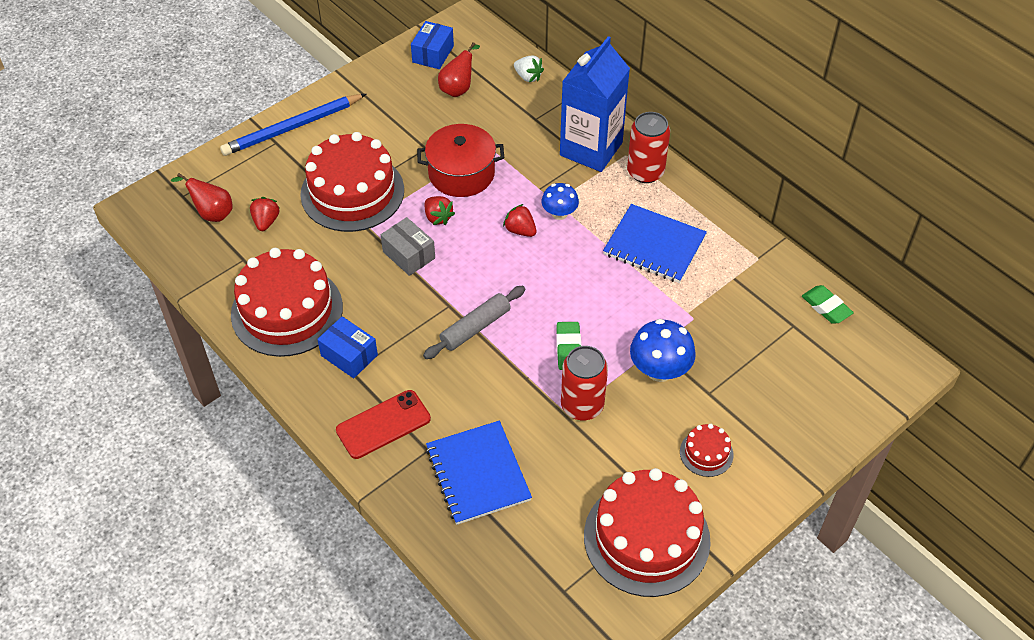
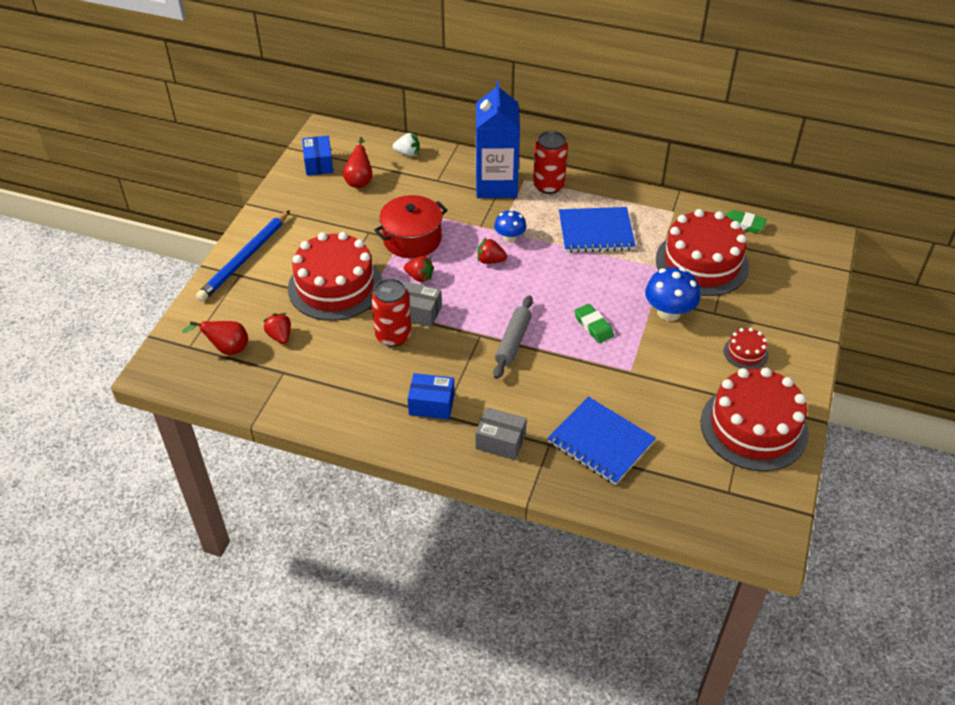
camera: 30 degrees left, 5 degrees down
red cake [231,248,343,357] -> red cake moved to [656,209,749,296]
red phone [336,390,431,459] -> grey box [475,407,527,460]
red can [561,346,608,420] -> red can moved to [371,278,411,347]

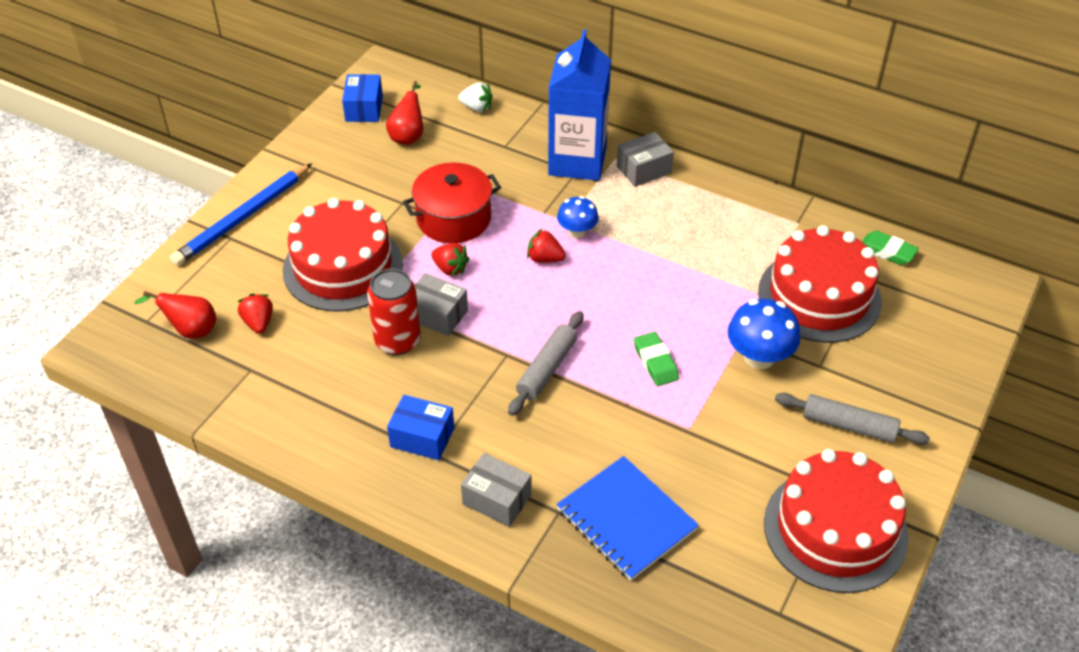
camera: 10 degrees right, 0 degrees up
red can [533,131,568,194] -> grey box [617,132,674,187]
blue notebook [559,207,636,253] -> none
red cake [724,328,769,369] -> grey rolling pin [775,393,930,445]

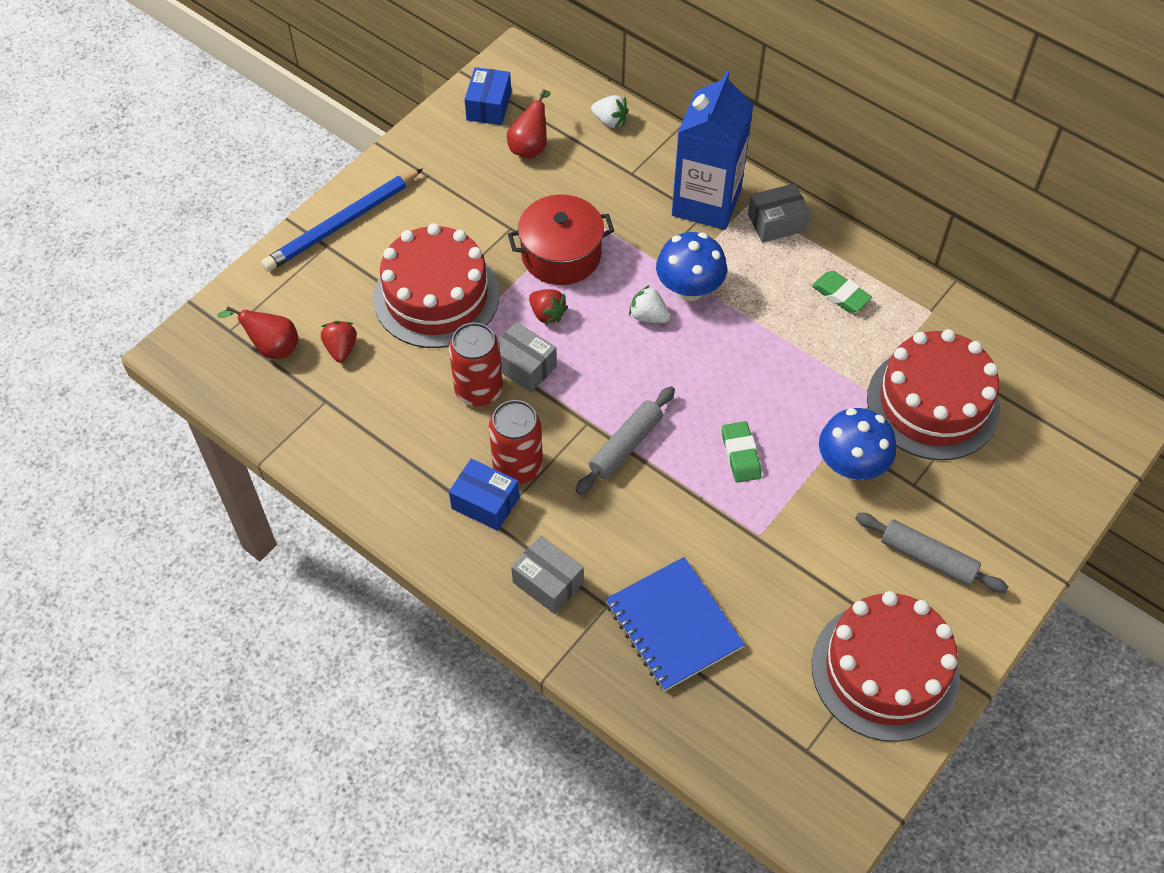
camera: 10 degrees right, 10 degrees up
red strawberry [527,228,566,263] -> white strawberry [629,285,670,323]
blue mushroom [557,196,599,238] -> blue mushroom [656,232,727,301], size x1.58
green eraser [862,231,919,265] -> green eraser moved to [812,271,872,313]
none -> red can [489,400,543,484]

